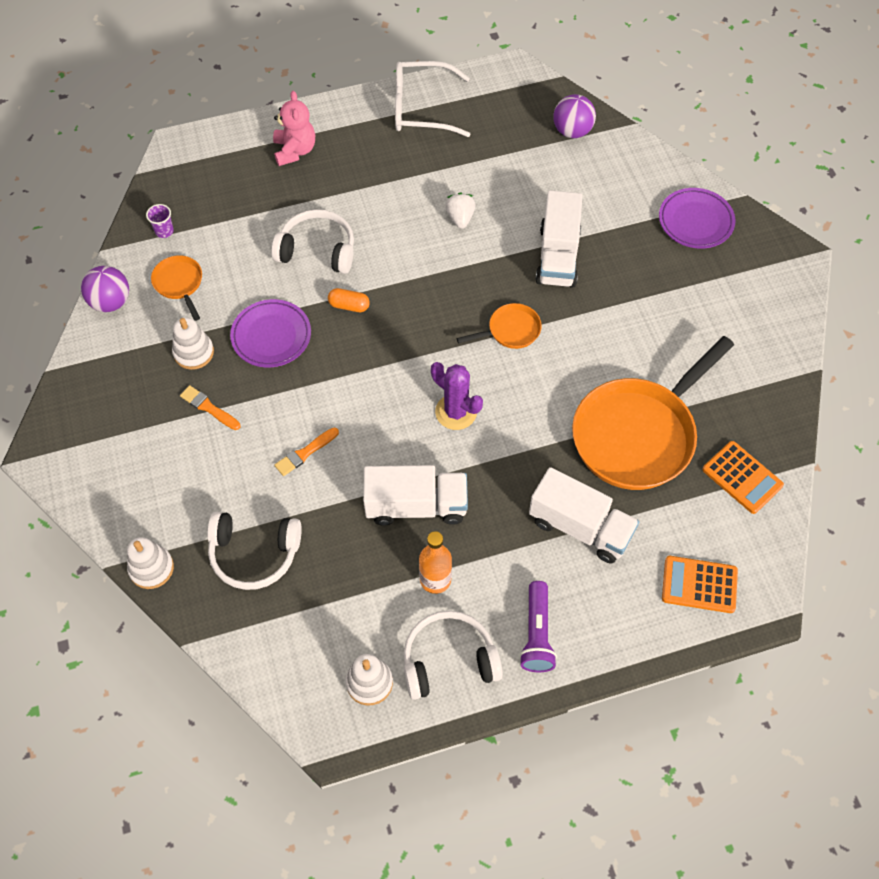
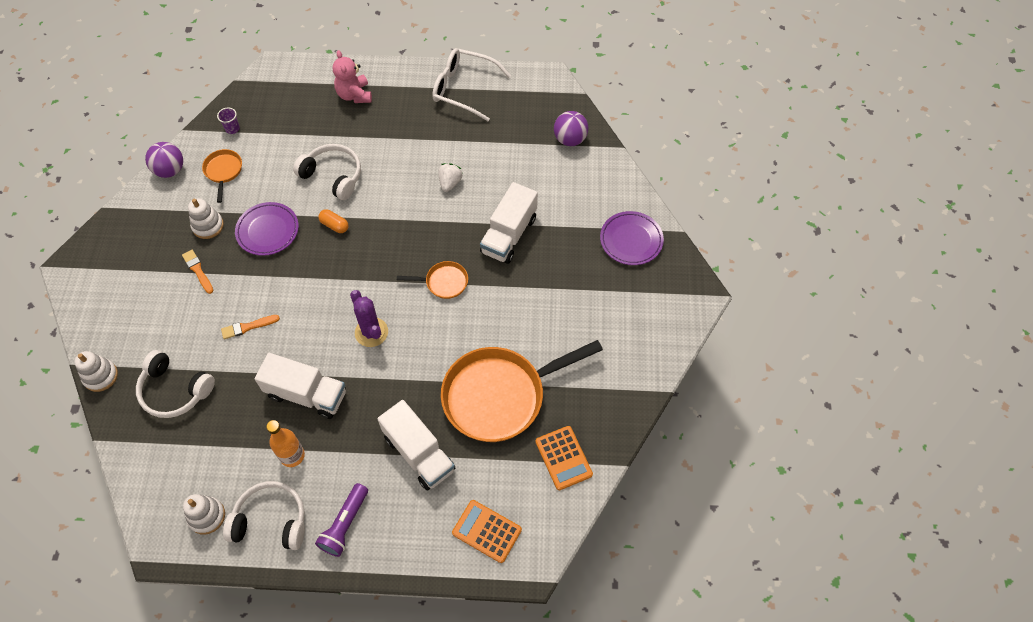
camera: 20 degrees right, 0 degrees up
pink teddy bear [273,91,315,166] -> pink teddy bear turned 150 degrees clockwise [333,50,372,103]

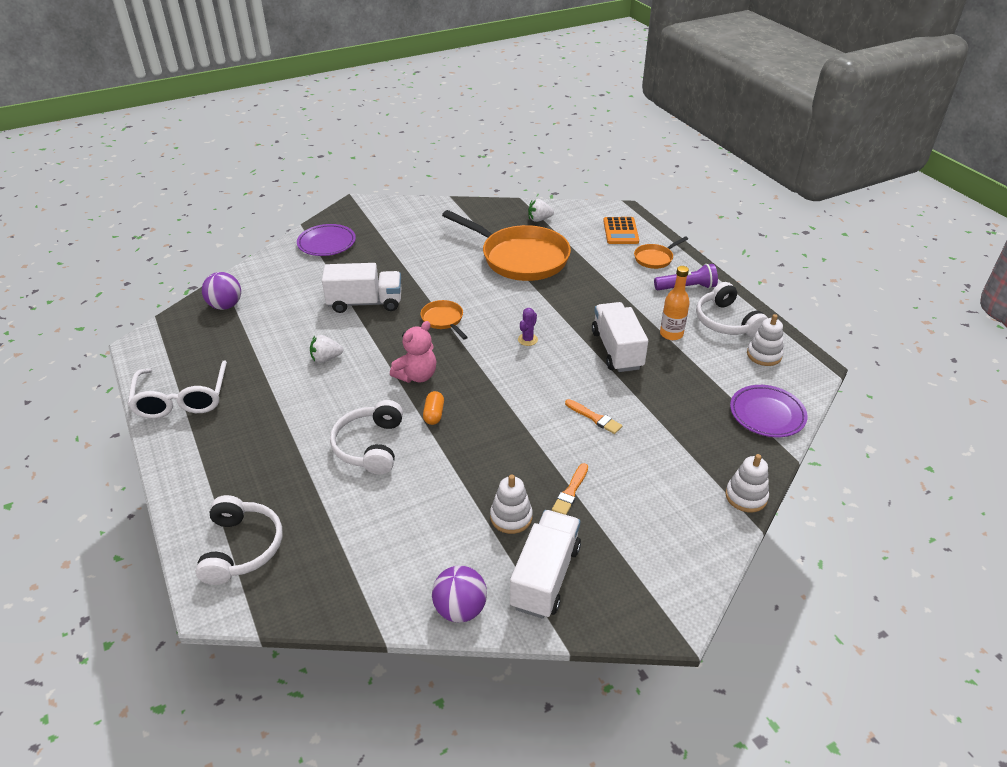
camera: 120 degrees left, 20 degrees down
white headphones [136,350,215,418] -> white headphones moved to [195,495,282,585]
orange pan [202,149,242,203] -> orange pan moved to [634,237,688,269]
purple cup [217,108,240,134] -> none
purple plate [235,202,299,256] -> purple plate moved to [730,385,808,437]
pink teddy bear [333,50,372,103] -> pink teddy bear moved to [390,321,436,383]
purple cactus [350,290,388,347] -> purple cactus [518,308,538,346], size x0.59
white truck [377,400,455,490] -> white truck moved to [510,510,581,619]
orange calculator [535,426,593,490] -> white strawberry [528,199,554,222]

